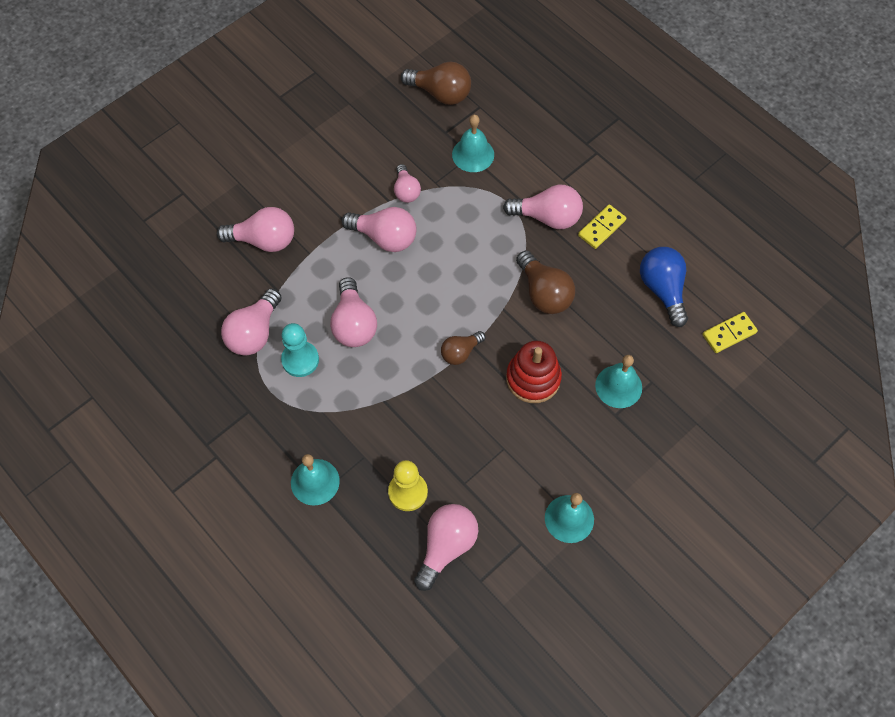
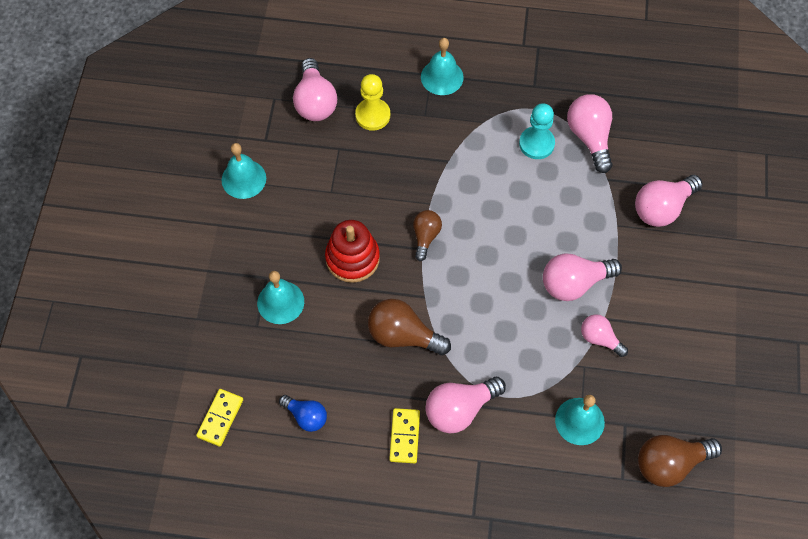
camera: 140 degrees right, 0 degrees up
pink light bulb [330,277,377,347] -> none
blue light bulb [640,247,688,327] -> blue light bulb [279,395,327,432], size x0.62

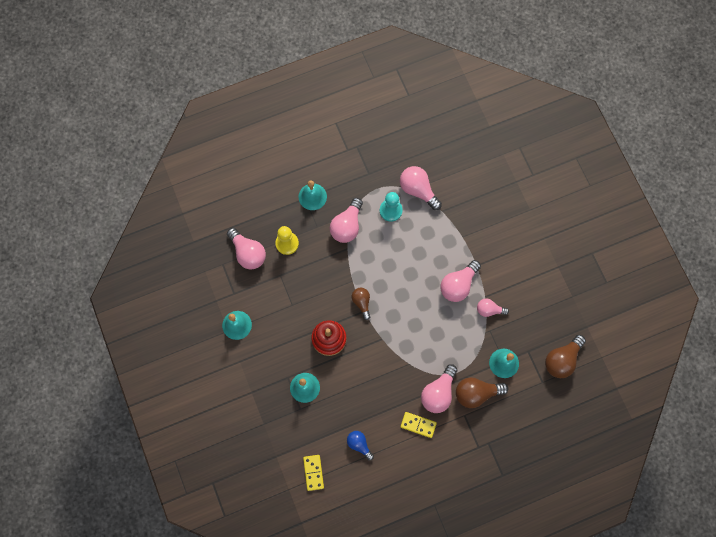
camera: 30 degrees left, 10 degrees up
blue light bulb [279,395,327,432] -> blue light bulb turned 135 degrees counterclockwise [347,431,374,460]
brown light bulb [368,299,451,355] -> brown light bulb moved to [456,377,508,408]
yellow domino [389,408,420,463] -> yellow domino turned 45 degrees counterclockwise [400,412,437,438]
pink light bulb [635,175,703,227] -> pink light bulb moved to [330,198,363,243]

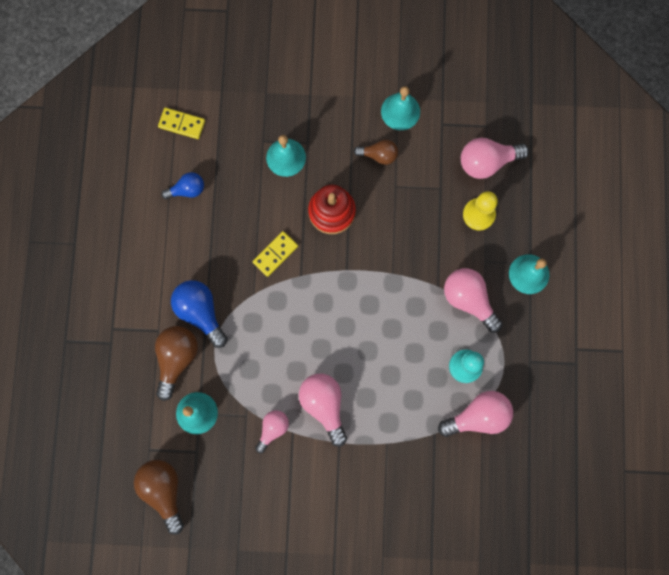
camera: 115 degrees right, 5 degrees up
brown light bulb [352,288,370,320] -> brown light bulb moved to [354,140,398,165]
yellow domino [400,412,437,438] -> yellow domino moved to [252,231,298,277]
pink light bulb [421,364,457,413] -> blue light bulb [171,280,228,348]

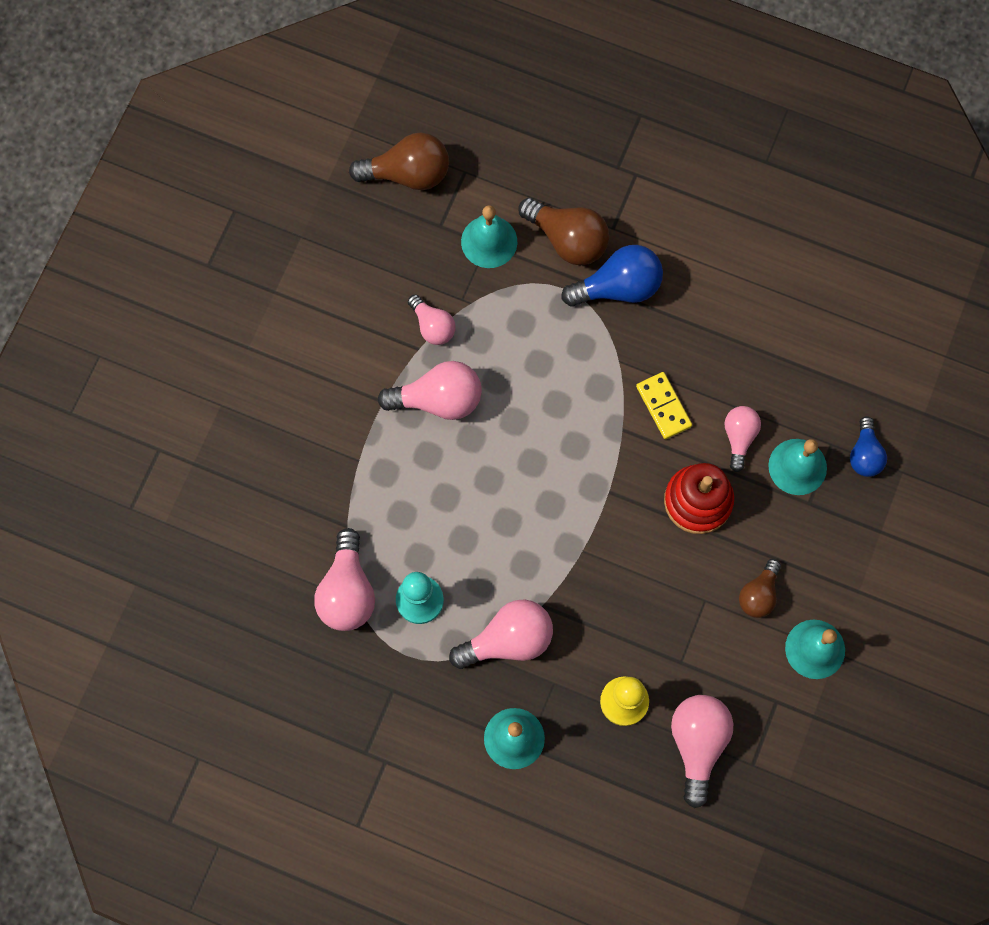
camera: 110 degrees right, 5 degrees down
yellow domino [158,107,205,139] -> none
blue light bulb [161,172,204,199] -> blue light bulb moved to [850,416,887,477]
none -> pink light bulb [724,406,761,472]

